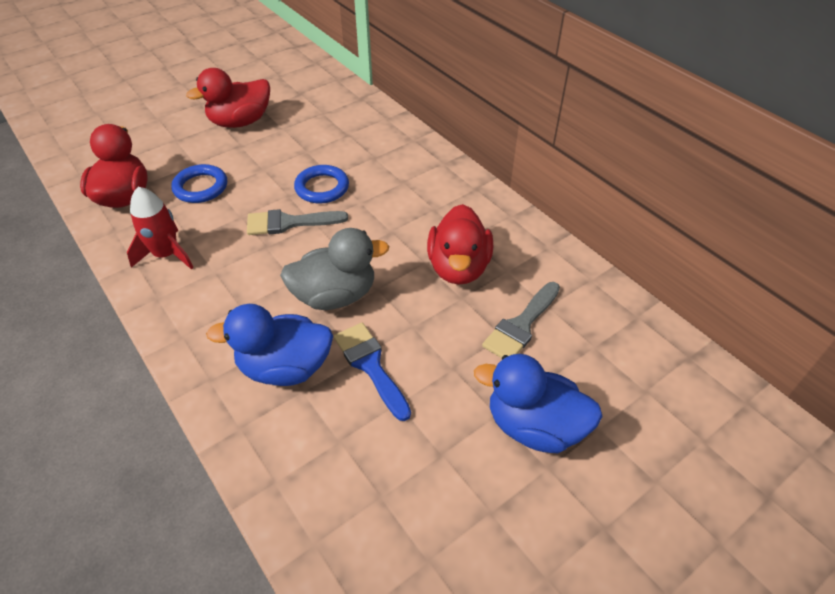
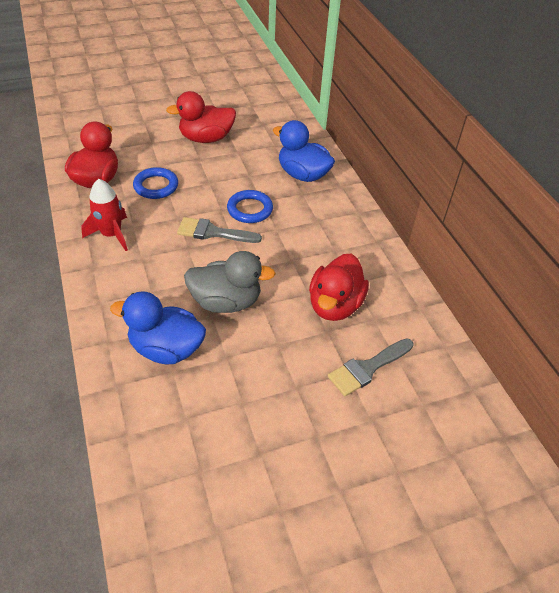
camera: 15 degrees right, 0 degrees up
blue brush [334,323,411,421] -> none
blue duck [474,354,603,453] -> blue duck moved to [273,120,335,182]

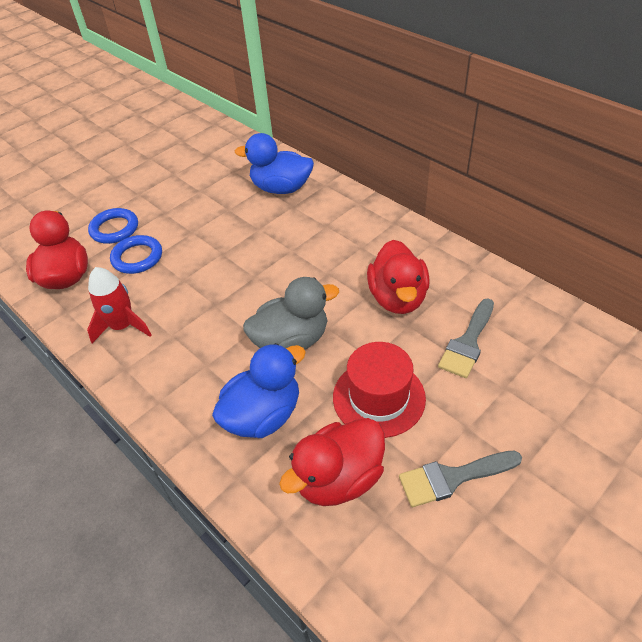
camera: 20 degrees left, 0 degrees up
blue duck [110,291,206,364] -> blue duck turned 150 degrees clockwise [212,343,306,438]
red duck [166,91,236,143] -> red duck moved to [279,418,385,506]
grey brush [177,217,262,243] -> grey brush moved to [399,451,522,507]
blue ring [227,190,273,223] -> blue ring moved to [88,208,138,244]
none -> red hat [333,342,426,438]

